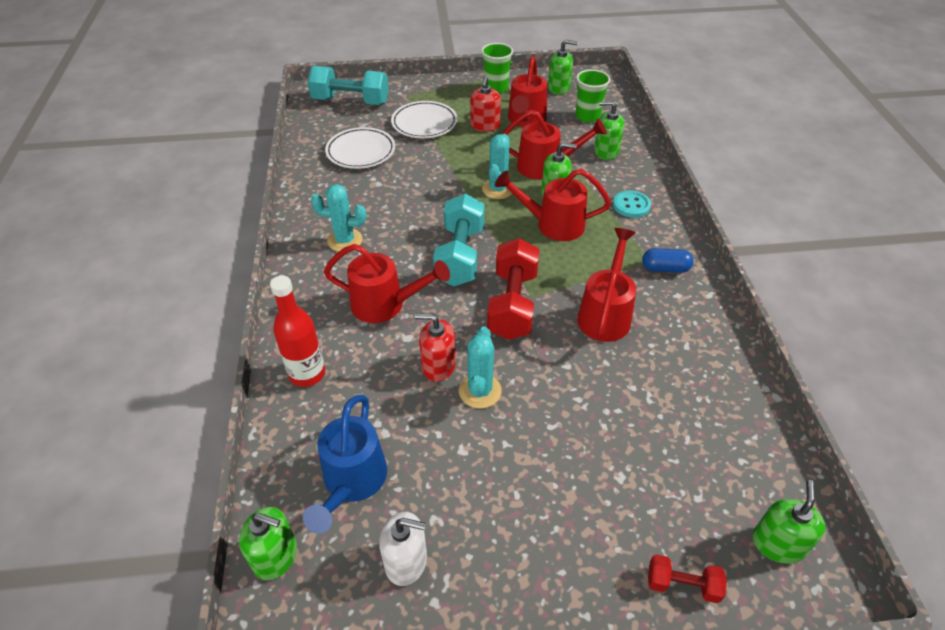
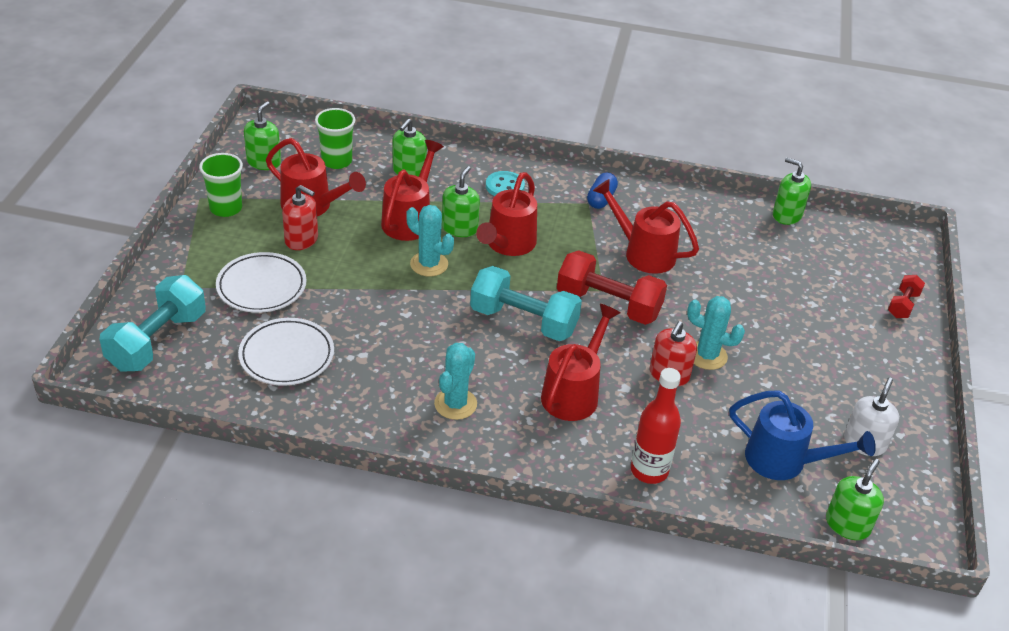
camera: 75 degrees left, 5 degrees down
green soap dispenser [752,480,826,564] -> green soap dispenser moved to [773,157,811,225]

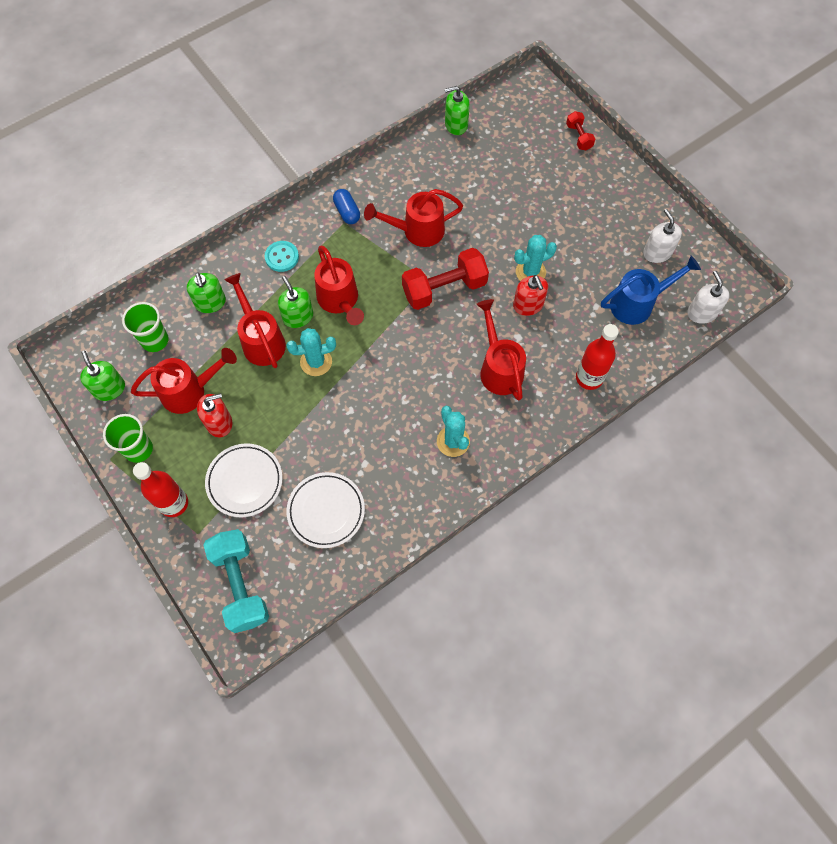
camera: 45 degrees left, 25 degrees up
turquoise dumbbell [470,266,582,341] -> none
green soap dispenser [826,459,884,540] -> white soap dispenser [687,271,730,324]
none -> red bottle [133,462,188,517]

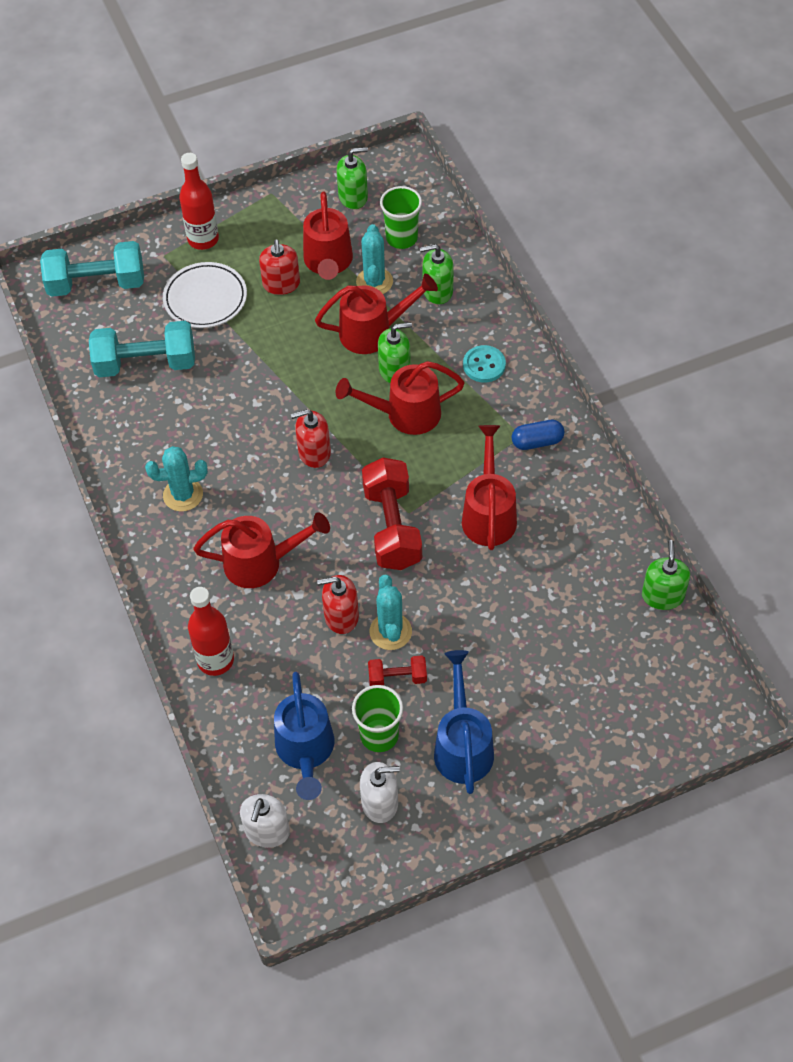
camera: 105 degrees right, 10 degrees down
green cup [103,414,153,463] -> green cup moved to [352,685,403,752]
turquoise cactus [286,328,336,376] -> turquoise cactus moved to [356,224,393,294]
white plate [286,472,365,548] -> turquoise dumbbell [89,321,195,377]
red dumbbell [566,111,595,151] -> red dumbbell moved to [368,655,427,686]
white soap dispenser [687,271,730,324] -> white soap dispenser turned 105 degrees clockwise [240,794,290,848]
none -> red soap dispenser [291,409,331,468]
none -> blue watering can [434,650,494,794]

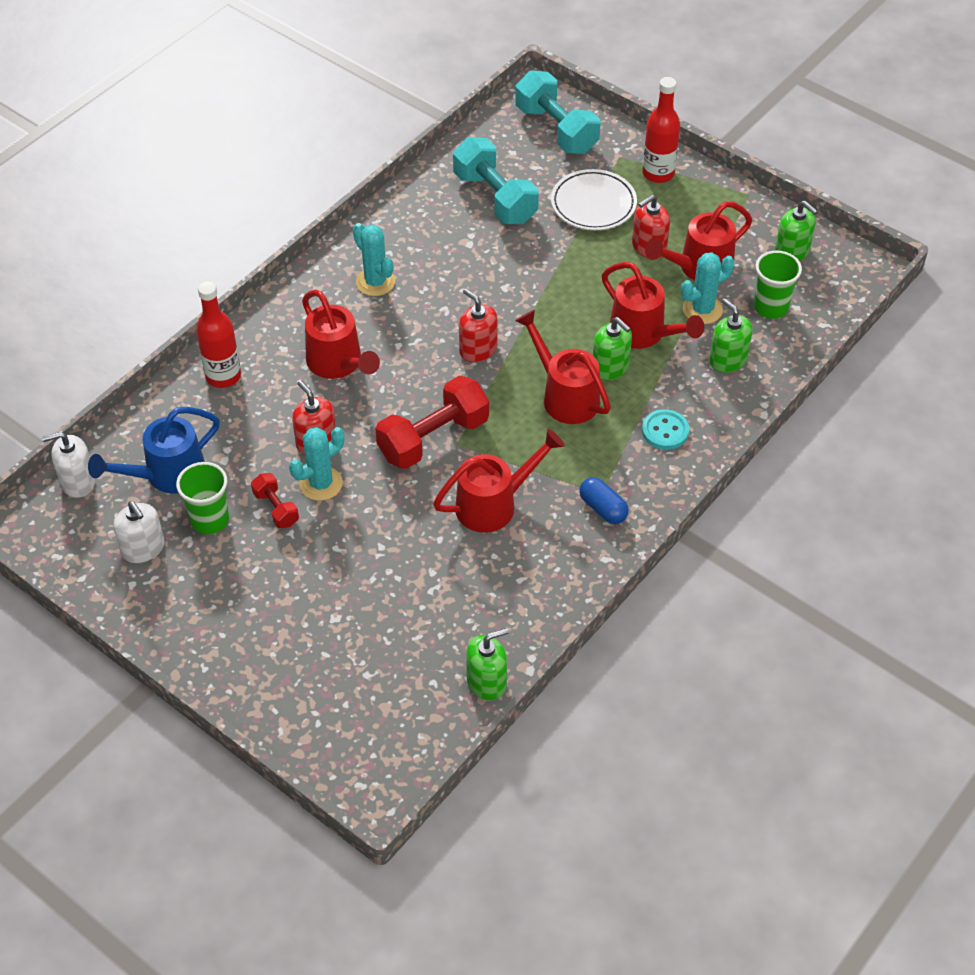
camera: 60 degrees right, 5 degrees down
blue watering can [434,650,494,794] -> none

